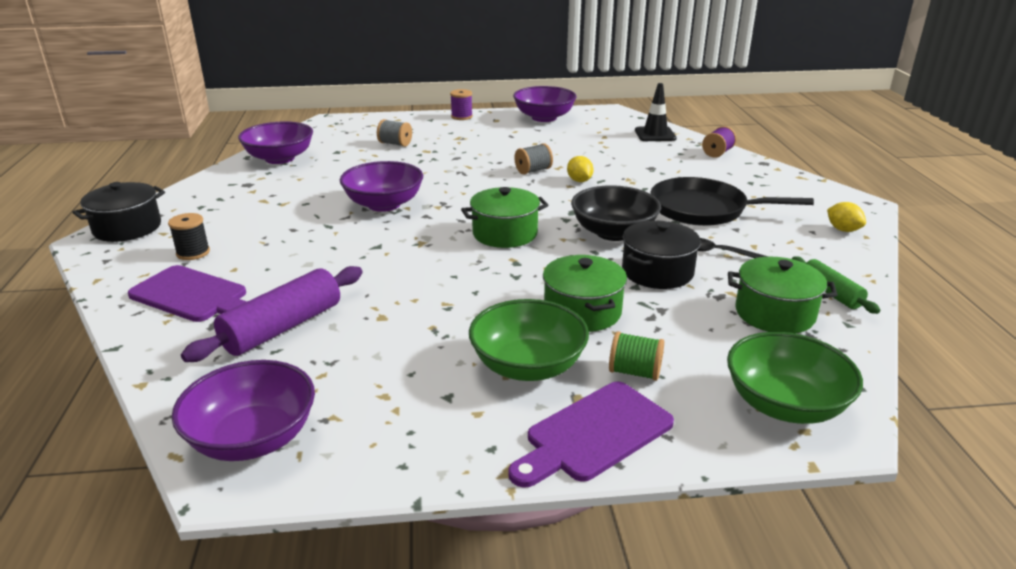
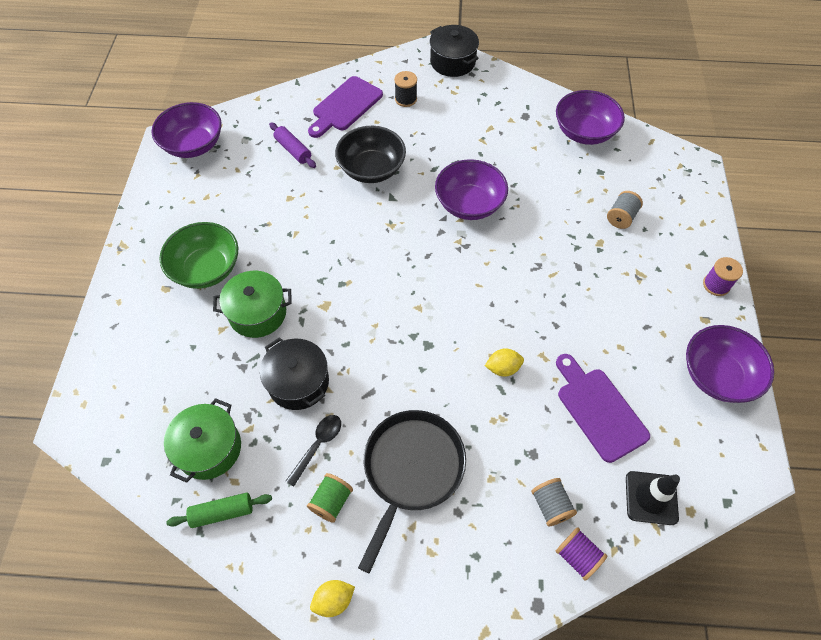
camera: 100 degrees right, 30 degrees up
purple rolling pin [181,266,363,362] -> purple rolling pin [269,122,316,168], size x0.59
green pot [461,187,548,248] -> none
purple cutting board [508,381,674,488] -> purple cutting board moved to [556,354,650,463]
grey spool [514,143,553,174] -> grey spool moved to [531,478,577,526]
black bowl [571,185,661,241] -> black bowl moved to [335,126,406,183]
green spool [609,331,664,381] -> green spool moved to [307,473,353,523]
green bowl [727,332,863,424] -> none

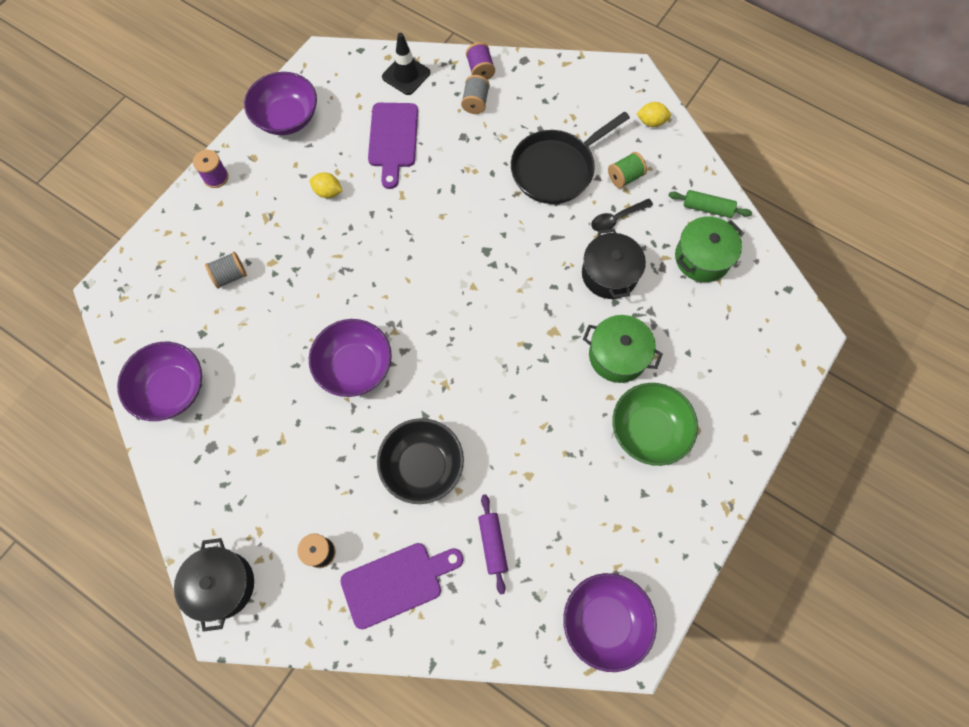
camera: 150 degrees left, 10 degrees up
yellow lemon [485,348,524,377] -> yellow lemon moved to [309,172,343,198]

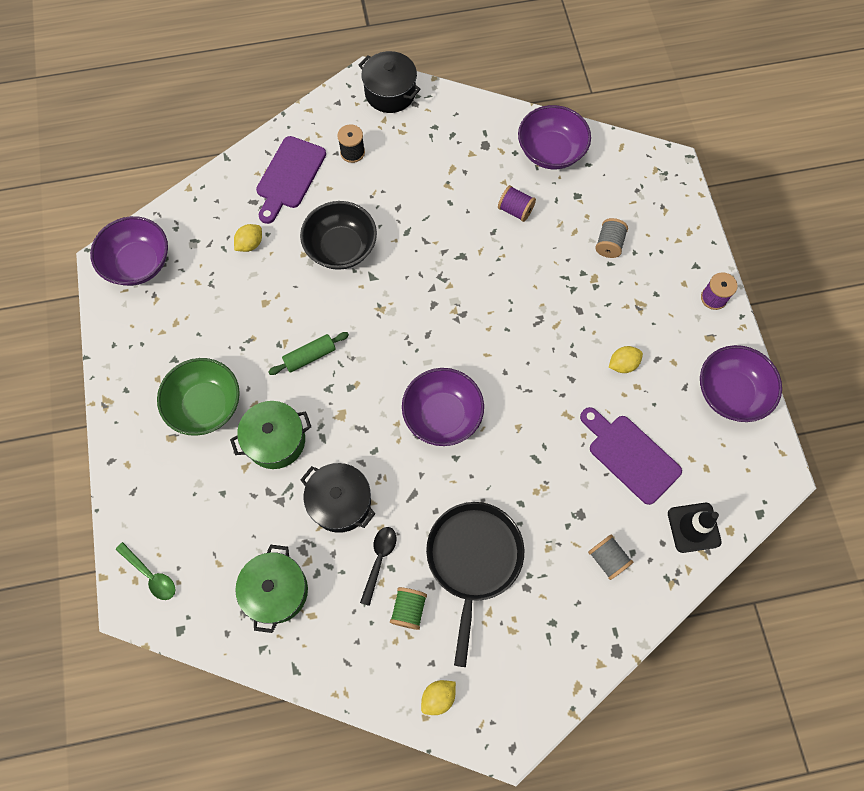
camera: 135 degrees right, 0 degrees up
purple bowl [309,319,392,397] -> purple bowl moved to [402,368,484,446]
purple spool [466,42,495,80] -> purple spool moved to [498,185,536,222]
purple rolling pin [478,494,508,595] -> yellow lemon [234,224,262,252]
green rolling pin [668,190,752,218] -> green rolling pin moved to [268,332,349,375]
none -> green spoon [115,542,176,600]

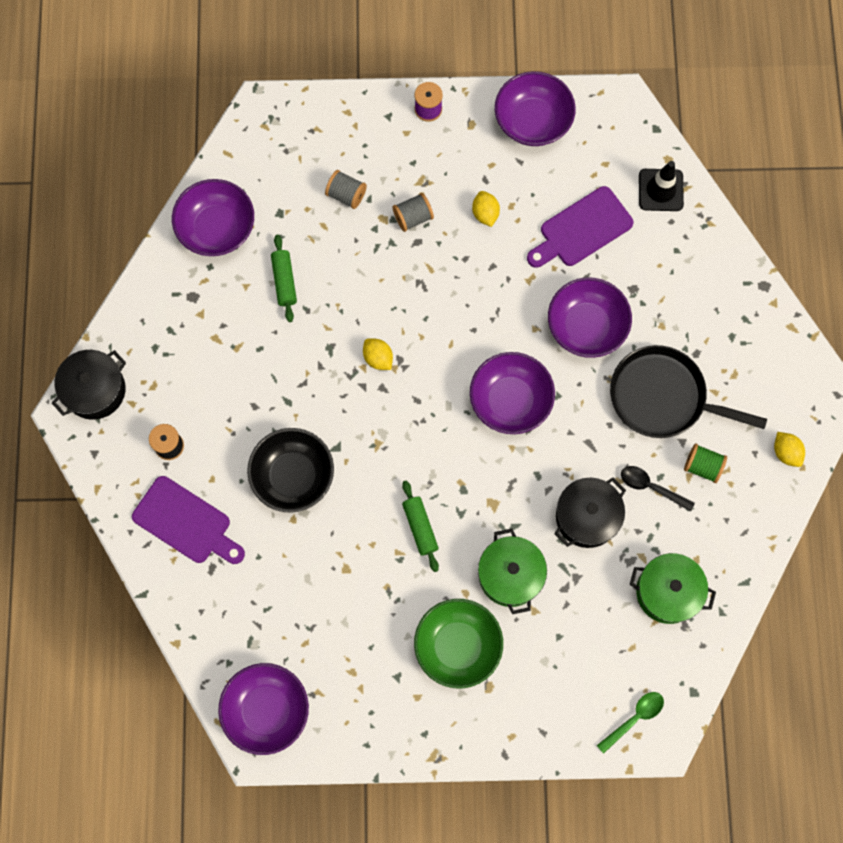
camera: 80 degrees left, 5 degrees up
yellow lemon [234,224,262,252] -> yellow lemon moved to [363,338,393,370]
purple spool [498,185,536,222] -> green rolling pin [271,235,297,322]
grey spool [588,535,633,580] -> grey spool moved to [393,193,434,232]
none -> purple bowl [548,278,632,358]

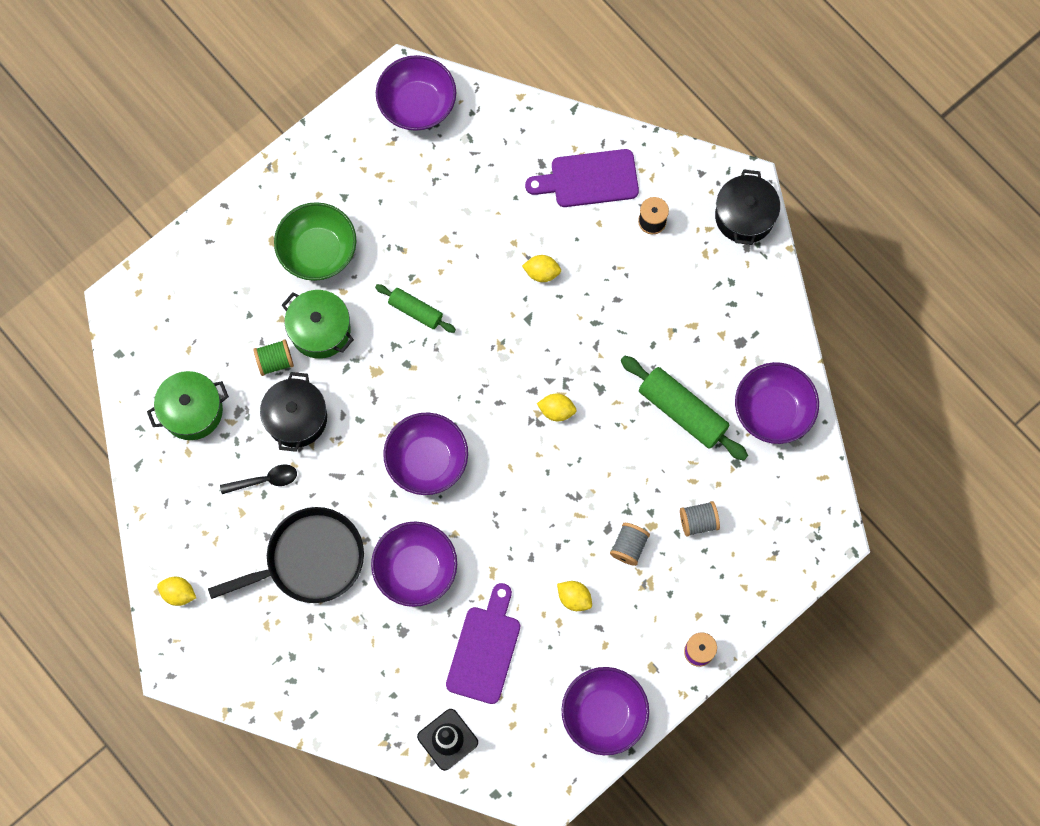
camera: 140 degrees right, 0 degrees up
black bowl [247,428,334,513] -> yellow lemon [522,255,561,282]
green rolling pin [271,235,297,322] -> green rolling pin [621,356,748,461], size x1.70
green spoon [597,692,664,754] -> none
green spool [684,444,727,483] -> green spool moved to [254,339,294,376]

